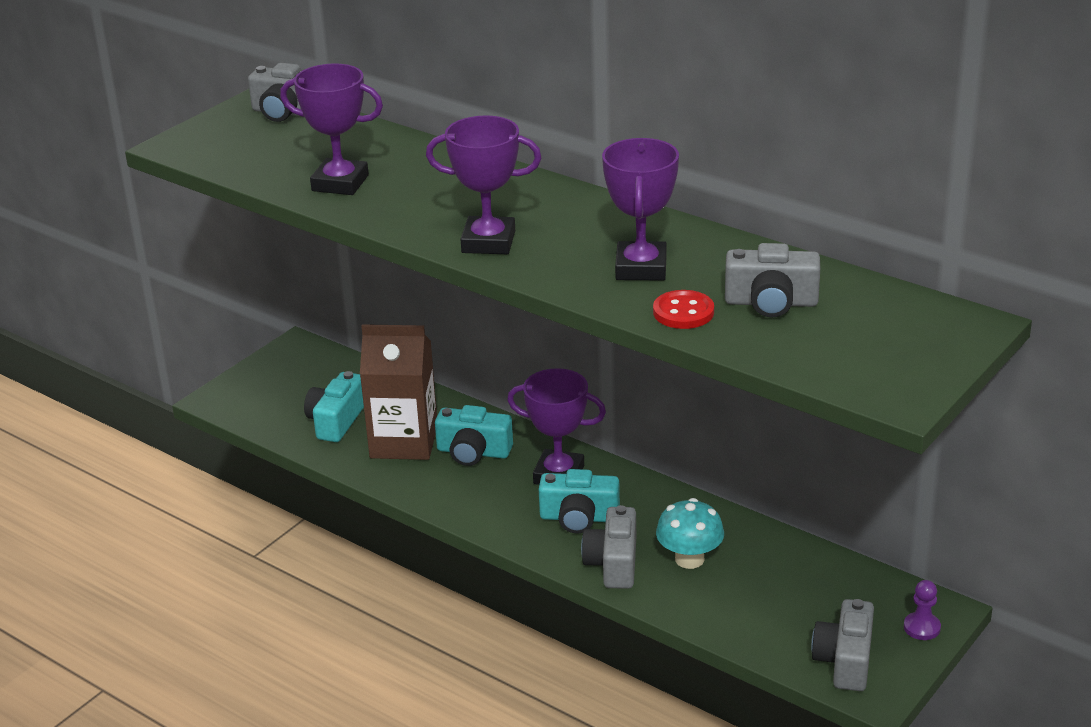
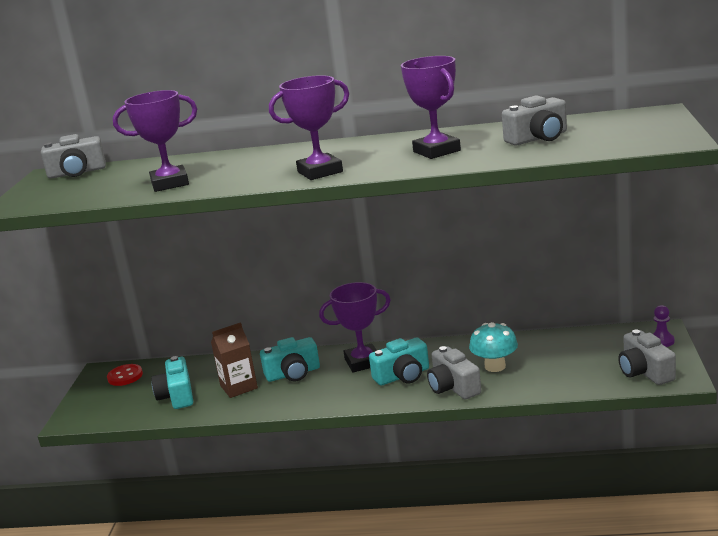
camera: 30 degrees left, 10 degrees down
brown carton [360,324,437,460] -> brown carton [211,322,258,398], size x0.65
red button [653,290,714,329] -> red button moved to [107,364,143,386]

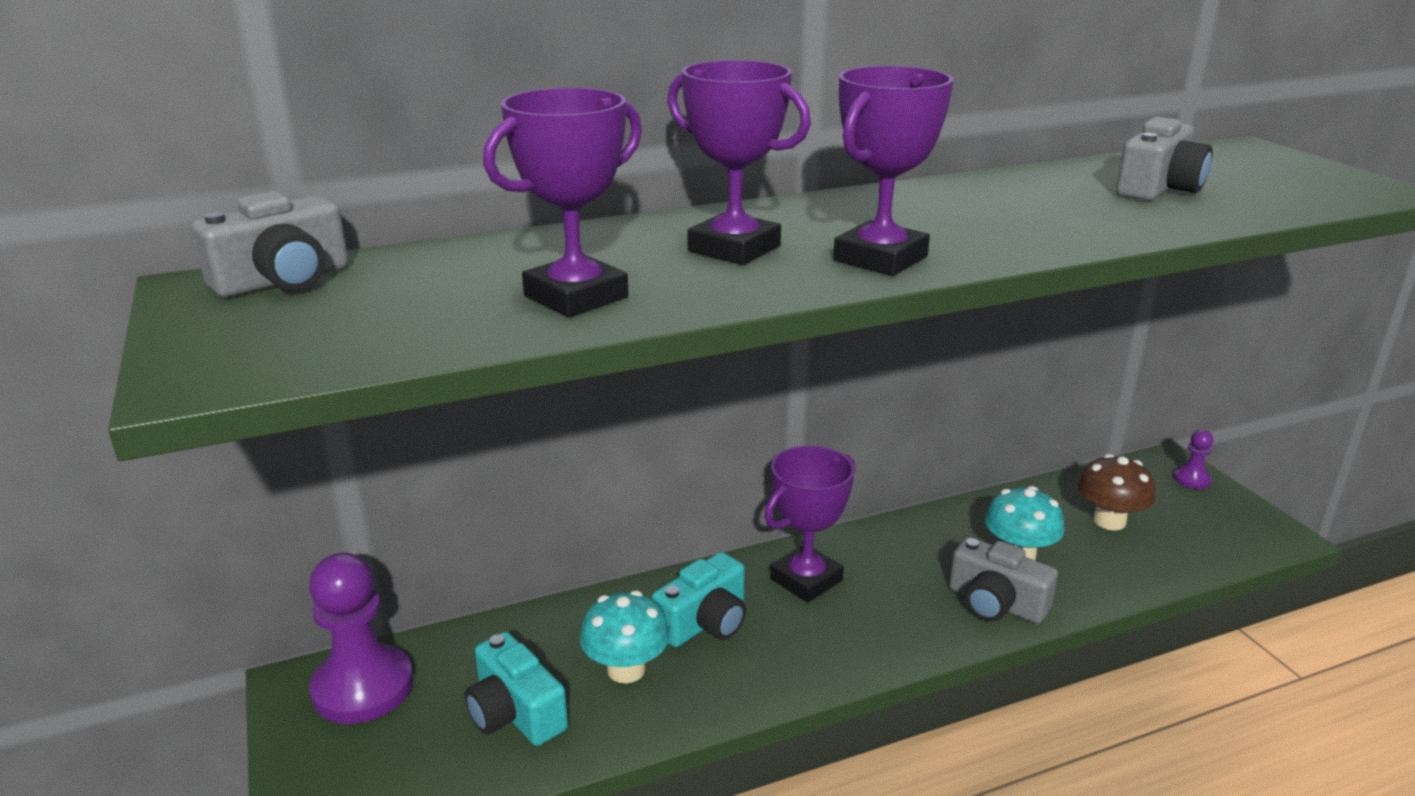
camera: 30 degrees left, 5 degrees up
red button [107,364,143,386] -> purple pawn [309,553,413,724]
brown carton [211,322,258,398] -> turquoise mushroom [580,590,669,683]
turquoise camera [369,337,429,385] -> none
purple trophy [401,56,461,159] -> purple trophy moved to [667,60,811,265]
grey camera [618,330,676,385] -> none
none -> brown mushroom [1078,454,1155,530]

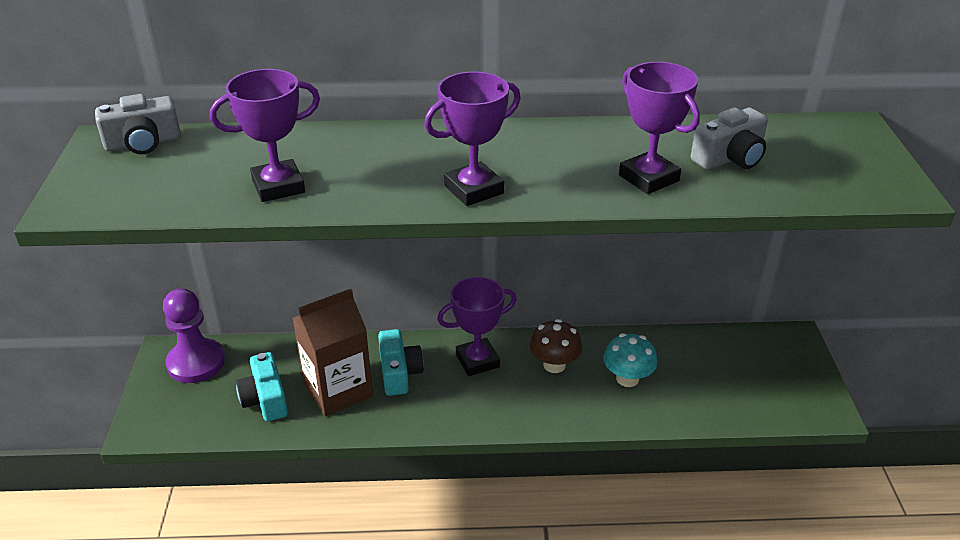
camera: 20 degrees right, 10 degrees up
turquoise mushroom [580,590,669,683] -> brown carton [292,289,373,416]
turquoise camera [652,552,746,647] -> turquoise camera turned 75 degrees counterclockwise [378,329,424,396]
purple trophy [667,60,811,265] -> purple trophy moved to [619,62,700,194]
grey camera [949,537,1058,624] -> none
brown mushroom [1078,454,1155,530] -> brown mushroom moved to [529,319,582,373]
purple pawn [1173,430,1214,489] -> none

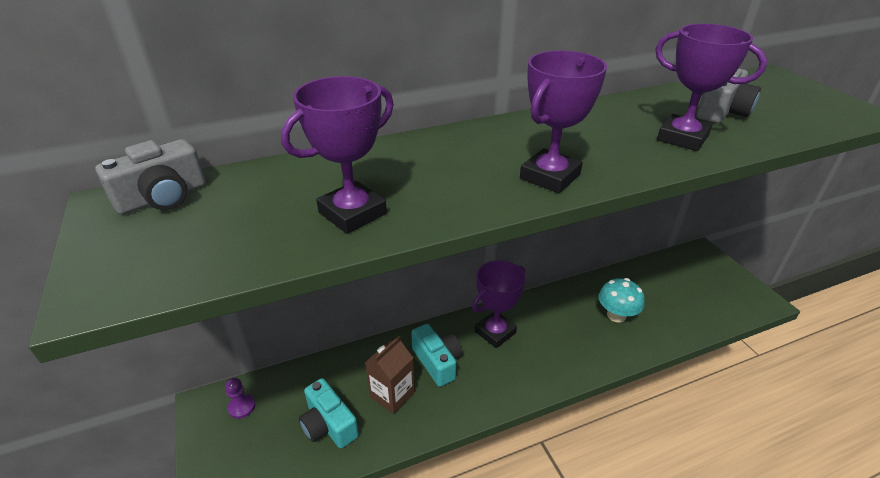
camera: 20 degrees left, 0 degrees up
purple pawn [163,288,225,383] -> purple pawn [225,378,255,419], size x0.47
brown carton [292,289,373,416] -> brown carton [365,336,415,414], size x0.65
brown mushroom [529,319,582,373] -> none

